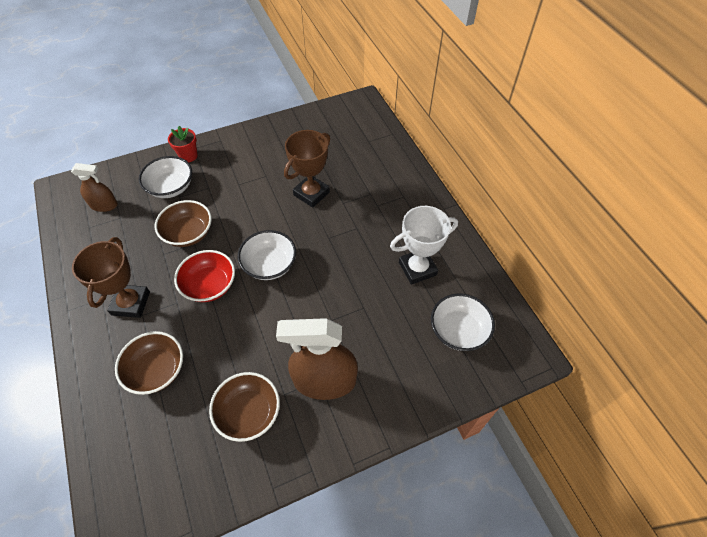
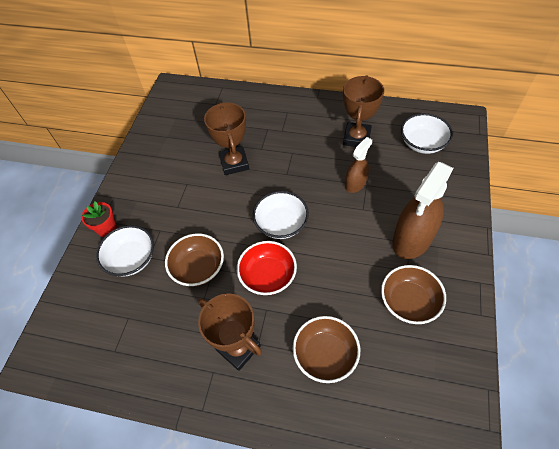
camera: 50 degrees left, 0 degrees up
brown spray bottle [71,163,118,212] -> brown spray bottle moved to [345,137,372,193]
white trophy [390,206,458,285] -> brown trophy [343,75,384,147]

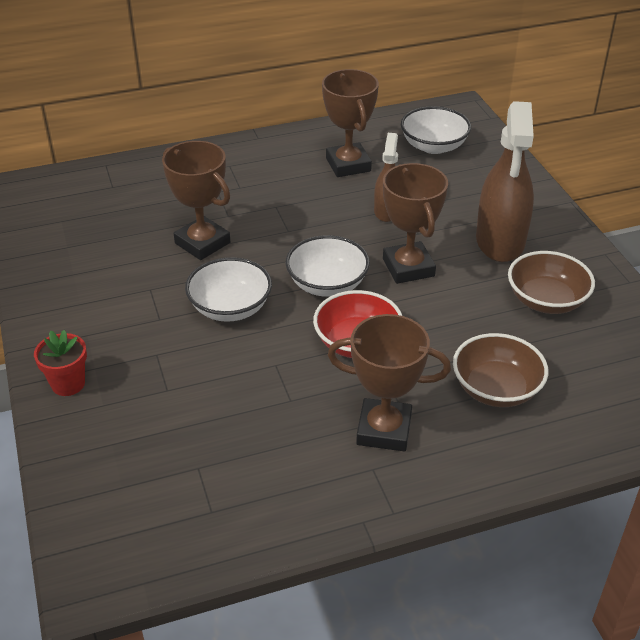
camera: 35 degrees left, 15 degrees down
white bowl [96,225,154,277] -> white bowl moved to [185,257,272,322]
brown bowl [165,233,224,286] -> none
none -> brown trophy [383,163,448,284]

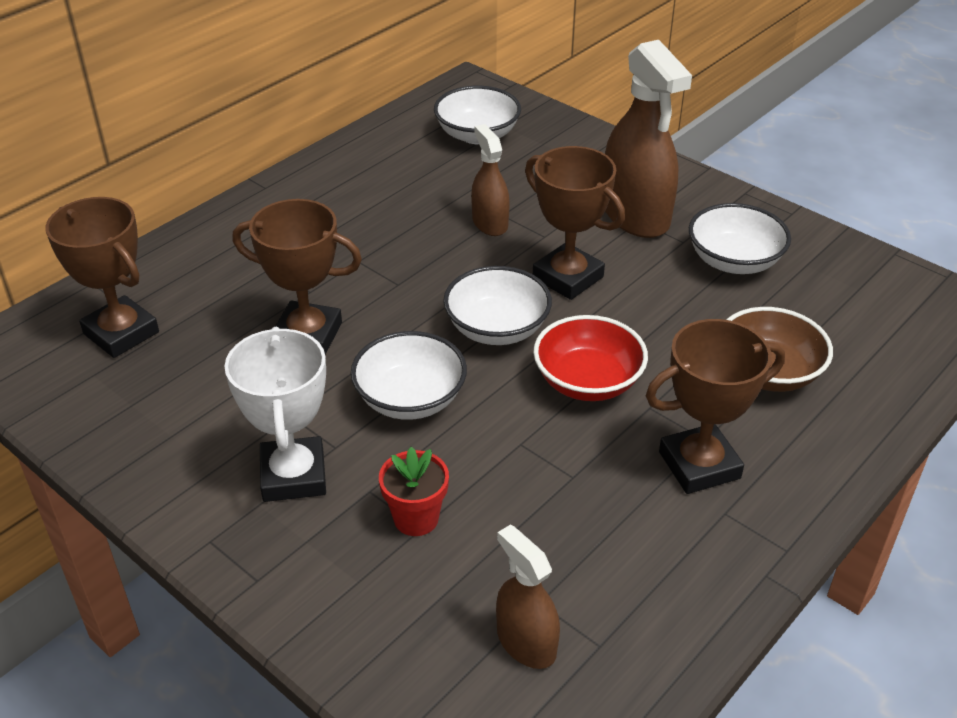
camera: 30 degrees left, 0 degrees up
red flower pot [34,330,87,396] -> red flower pot moved to [379,447,449,536]
brown trophy [322,69,379,177] -> brown trophy moved to [45,197,159,358]
brown bowl [508,251,595,314] -> white bowl [689,203,791,274]
none -> white trophy [224,327,326,502]
none -> brown spray bottle [496,524,560,669]

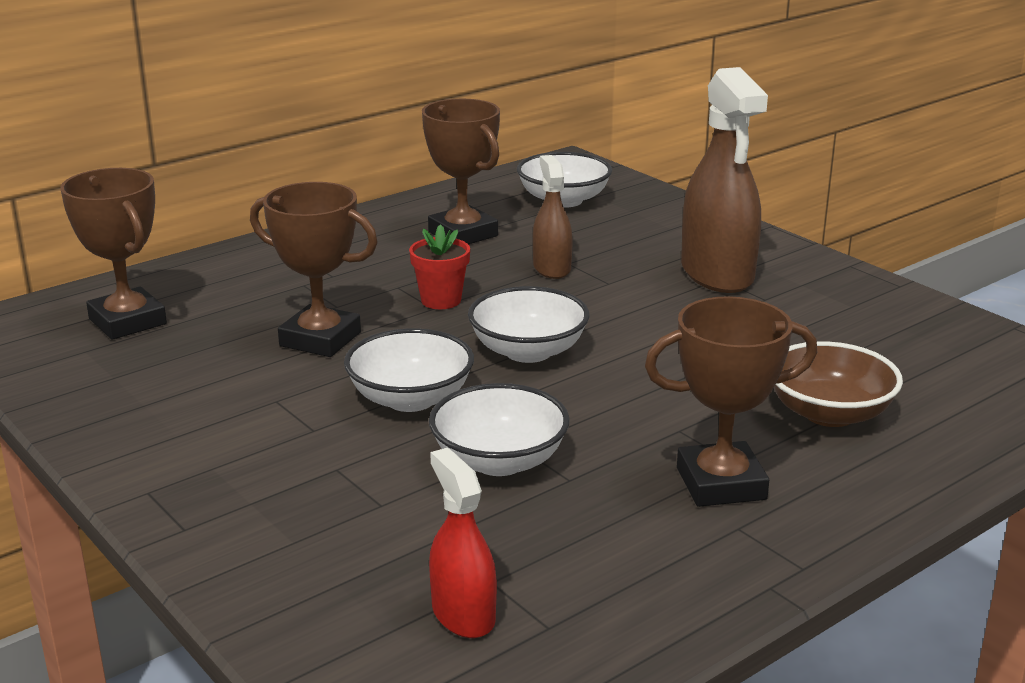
camera: 10 degrees right, 15 degrees down
white trophy [224,327,326,502] -> none
red flower pot [379,447,449,536] -> red flower pot moved to [409,224,470,309]
brown spray bottle [496,524,560,669] -> red spray bottle [429,448,497,638]
brown trophy [525,146,625,300] -> brown trophy moved to [422,99,500,244]
red bowl [533,315,648,401] -> none
white bowl [689,203,791,274] -> white bowl moved to [429,383,570,476]

